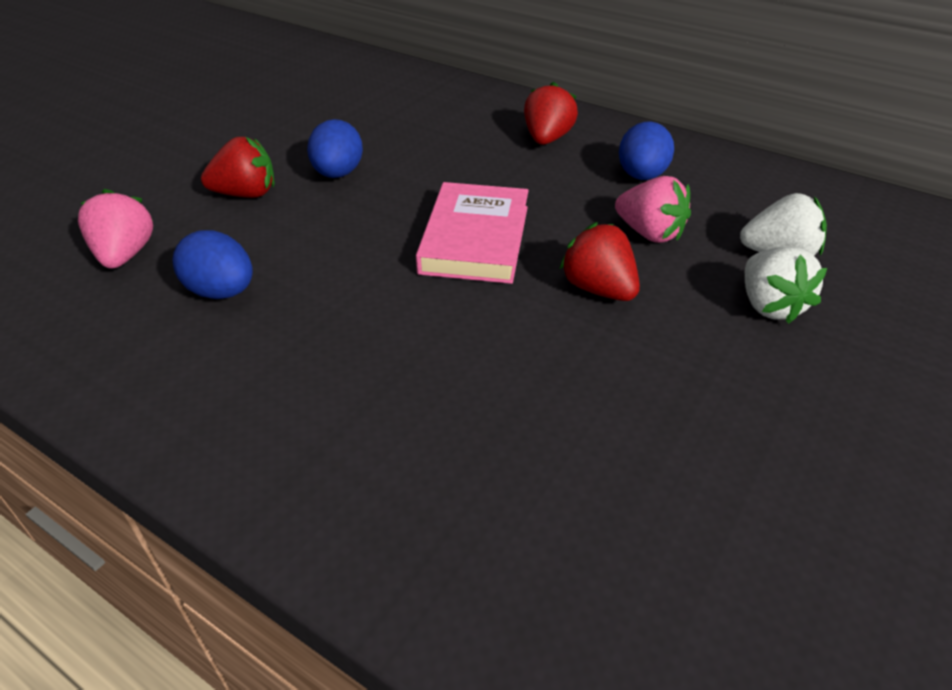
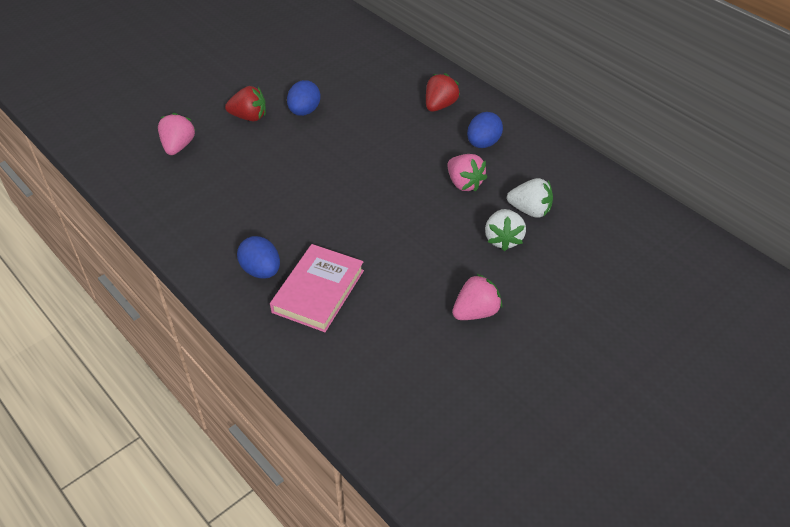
camera: 15 degrees right, 5 degrees up
blue egg [172,230,253,299] -> blue egg moved to [237,236,280,279]
pink book [416,182,529,284] -> pink book moved to [270,244,364,332]
red strawberry [559,222,640,301] -> none
none -> pink strawberry [452,273,502,320]

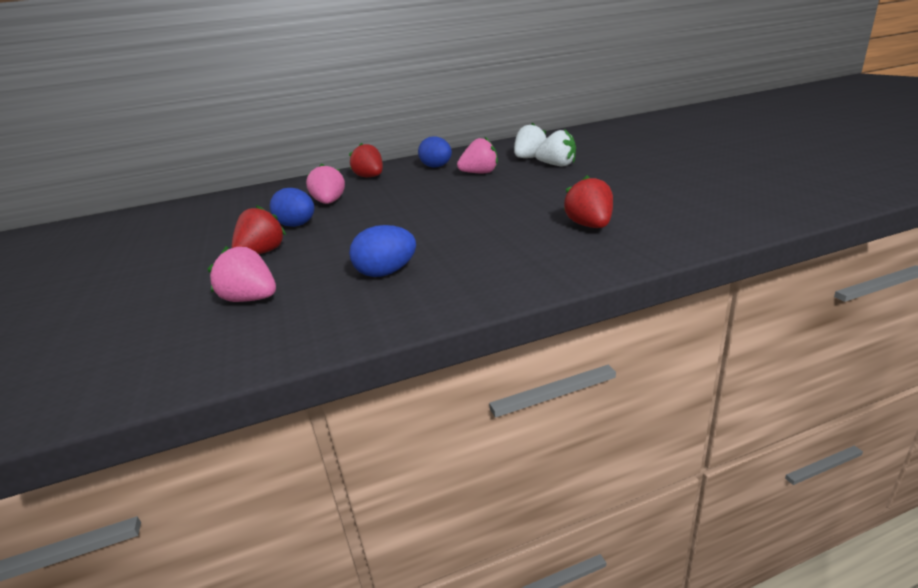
camera: 65 degrees left, 20 degrees down
blue egg [237,236,280,279] -> blue egg moved to [349,225,416,277]
pink book [270,244,364,332] -> red strawberry [564,175,613,228]
pink strawberry [452,273,502,320] -> pink strawberry moved to [306,164,345,204]

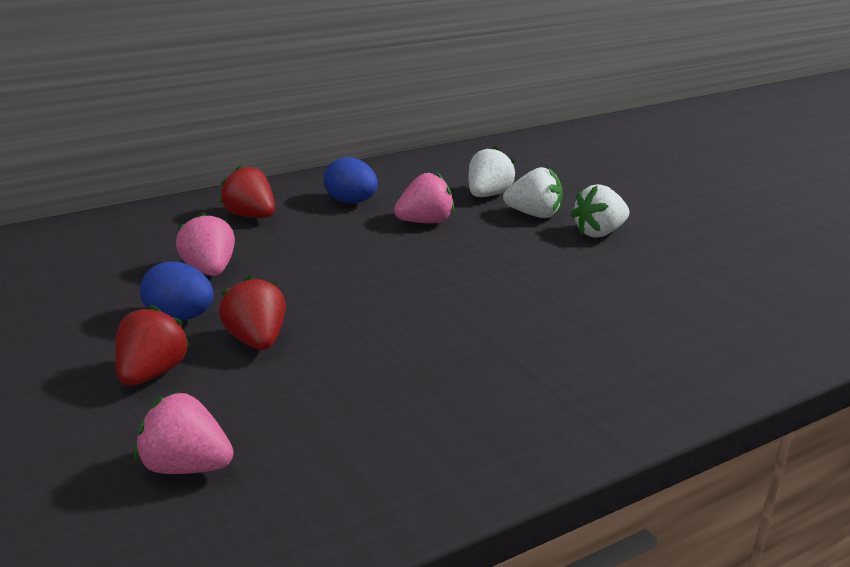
camera: 15 degrees left, 0 degrees up
blue egg [349,225,416,277] -> none
red strawberry [564,175,613,228] -> red strawberry moved to [219,275,286,350]
none -> white strawberry [571,184,629,237]

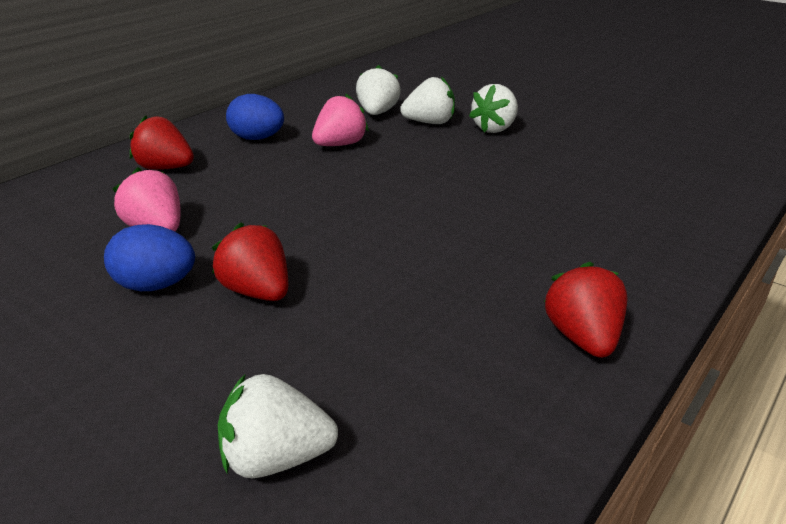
camera: 20 degrees left, 5 degrees up
red strawberry [115,305,190,386] -> red strawberry moved to [544,262,627,358]
pink strawberry [134,392,234,474] -> white strawberry [218,374,338,478]

